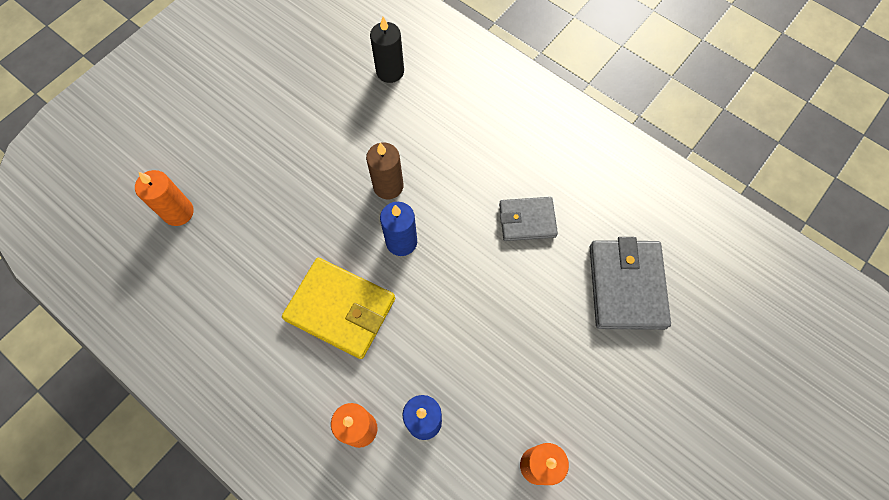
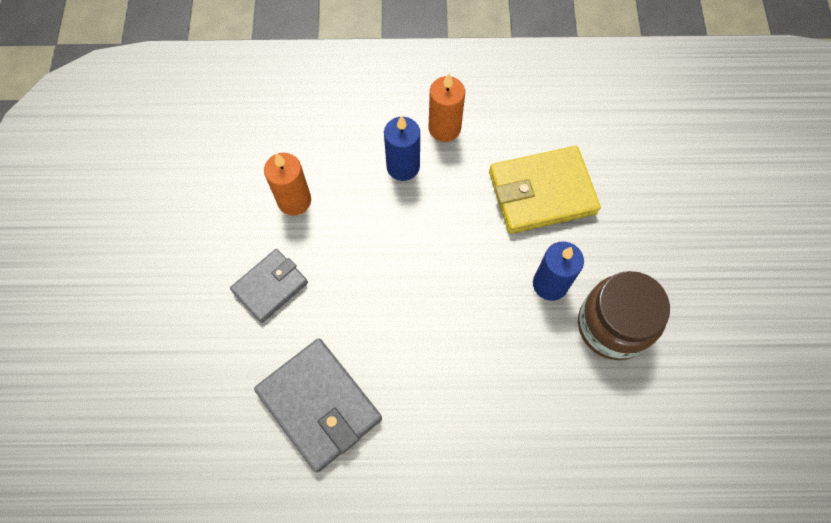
camera: 140 degrees right, 0 degrees up
orange candle [135,170,194,226] -> none
brown candle [366,143,403,199] -> brown jar [578,271,670,360]
black candle [370,17,404,83] -> none
grey wallet [499,197,558,241] -> grey wallet moved to [230,249,308,323]

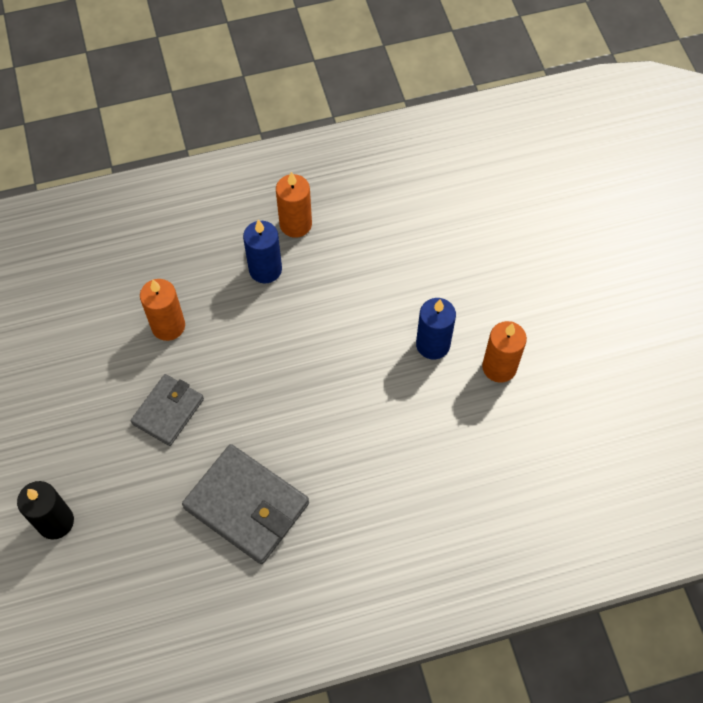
camera: 15 degrees left, 5 degrees down
yellow wallet [489,146,601,234] -> none
brown jar [578,271,670,360] -> orange candle [482,321,527,383]
none -> black candle [17,481,74,540]

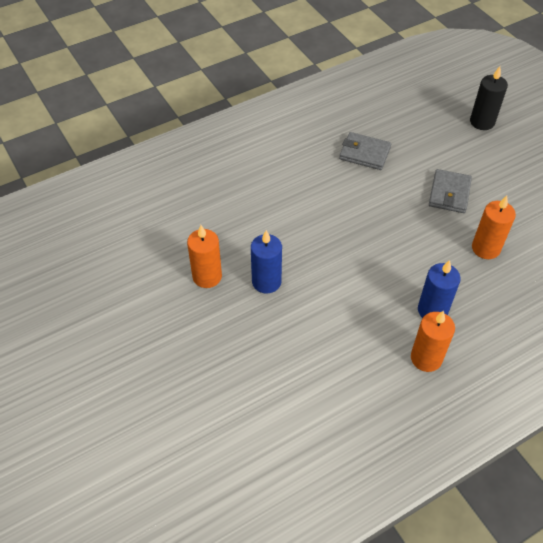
camera: 165 degrees right, 10 degrees down
grey wallet [182,444,309,564] -> grey wallet [339,132,391,170], size x0.63

